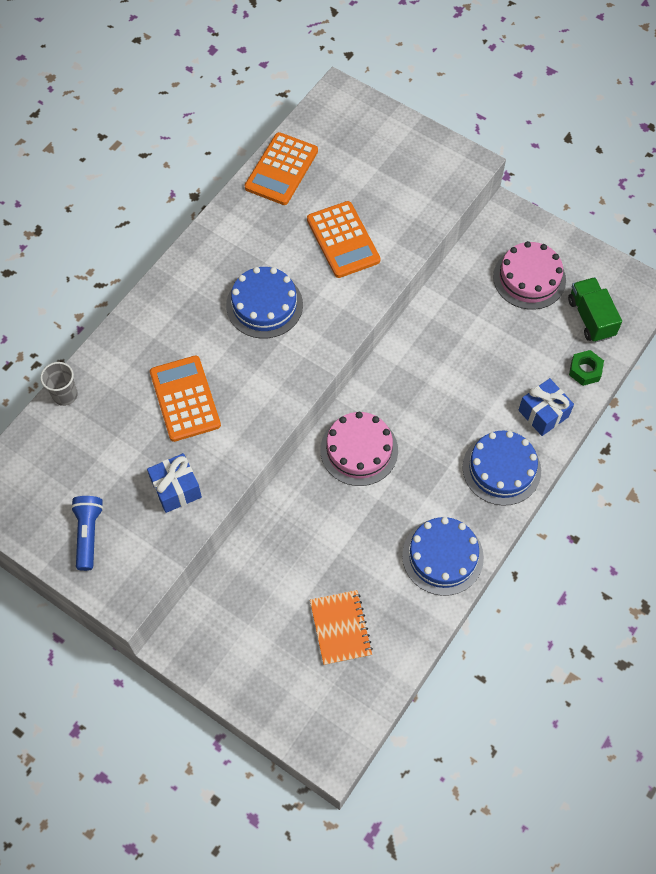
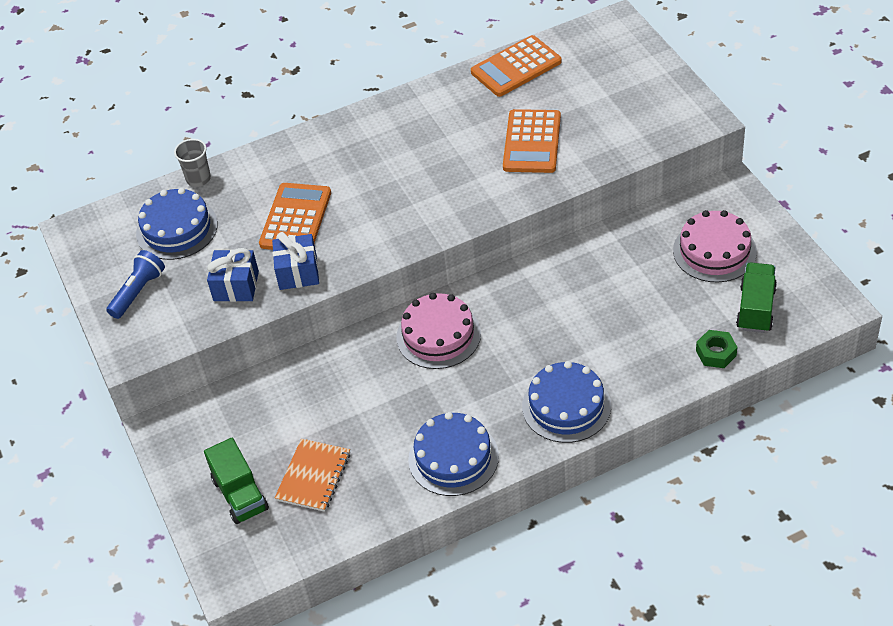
camera: 35 degrees right, 15 degrees down
blue cake [226,267,303,339] -> blue cake moved to [136,188,218,260]
blue gift [518,378,574,436] -> blue gift moved to [272,232,319,290]
none -> green truck [204,438,269,524]

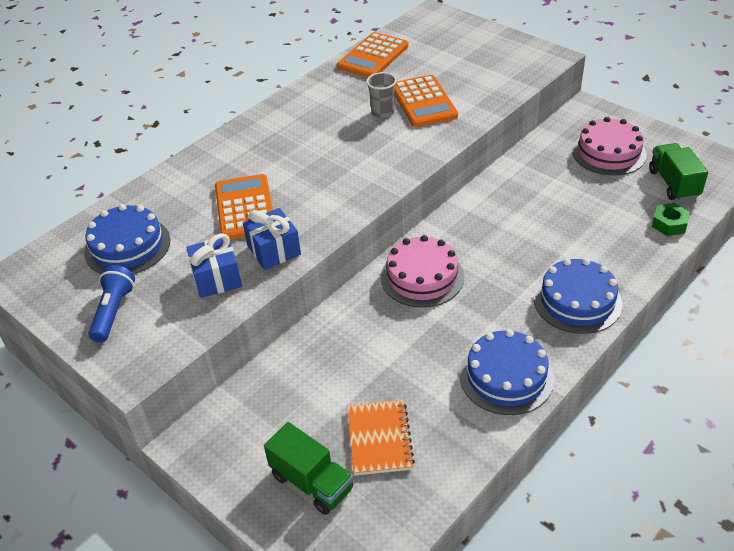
camera: 25 degrees left, 5 degrees down
grey cup [174,139,211,187] -> grey cup moved to [366,72,397,118]

